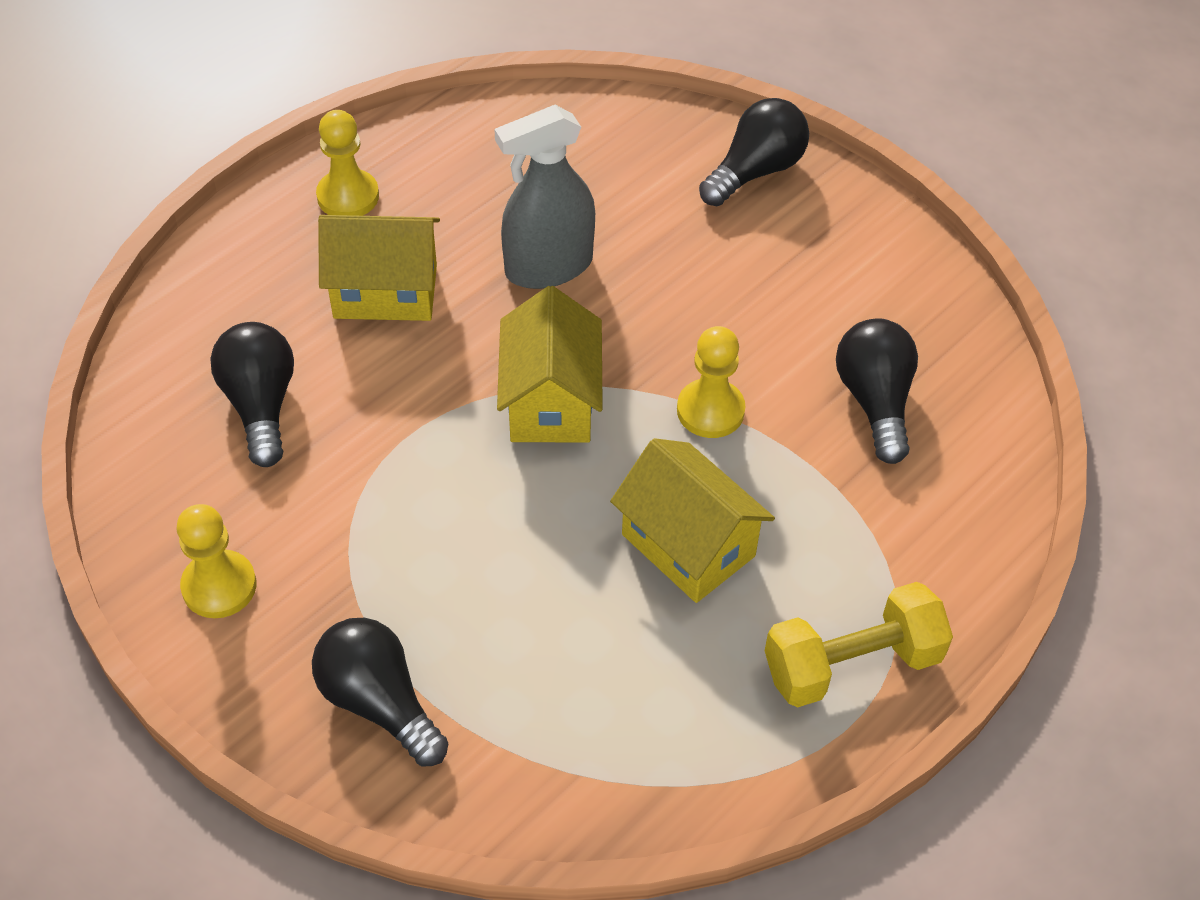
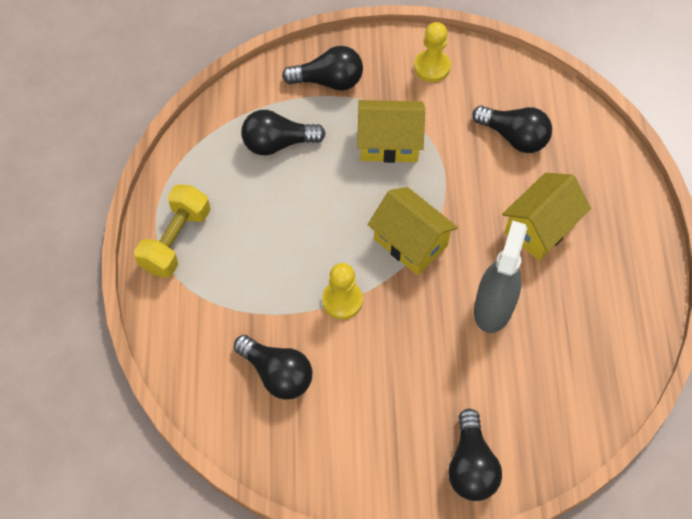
camera: 135 degrees right, 10 degrees up
yellow pawn [316,110,379,216] -> none
yellow house [610,438,775,603] -> yellow house moved to [357,100,425,163]
none -> black light bulb [241,110,326,155]

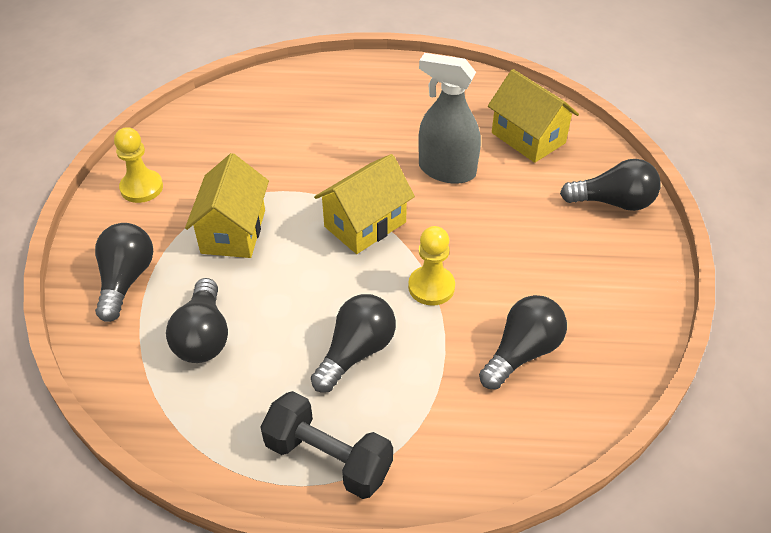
camera: 85 degrees left, 15 degrees down
yellow dumbbell [134,184,210,278] -> black dumbbell [260,391,393,499]
black light bulb [472,105,552,153] -> black light bulb moved to [311,294,396,393]
yellow house [502,173,591,261] -> yellow house moved to [488,69,579,163]

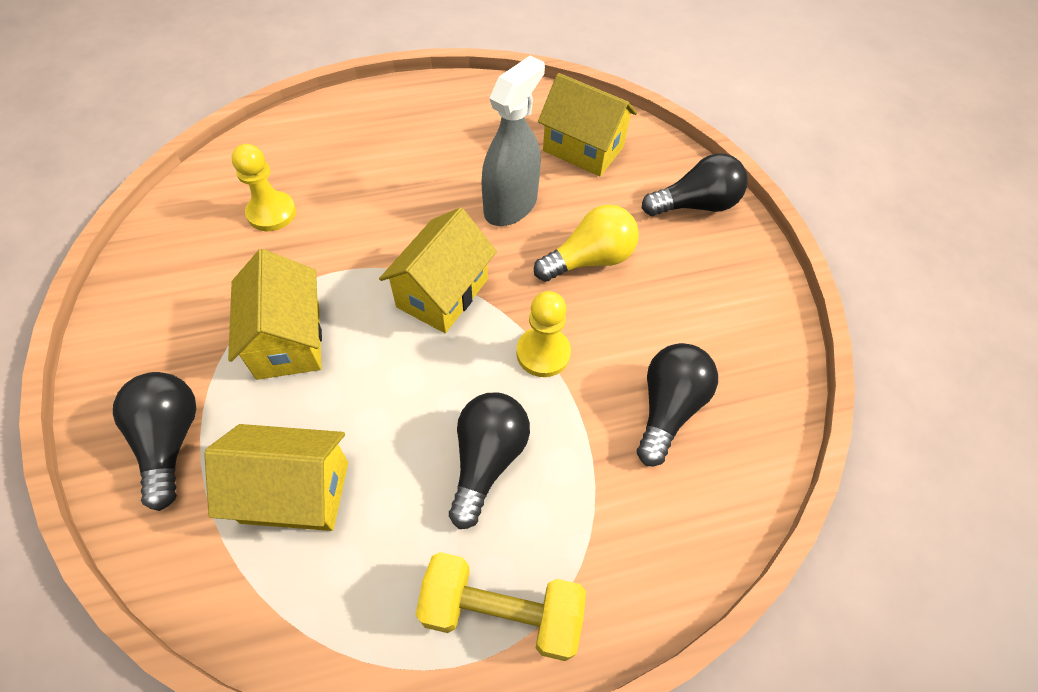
camera: 20 degrees left, 10 degrees up
yellow pawn [114,127,163,203] -> yellow pawn moved to [231,144,296,231]
black light bulb [166,278,228,363] -> yellow house [204,424,348,531]
black dumbbell [260,391,393,499] -> yellow dumbbell [415,552,586,661]
grey spray bottle [418,53,481,184] -> grey spray bottle turned 120 degrees clockwise [481,56,545,226]
none -> yellow light bulb [534,205,639,282]

